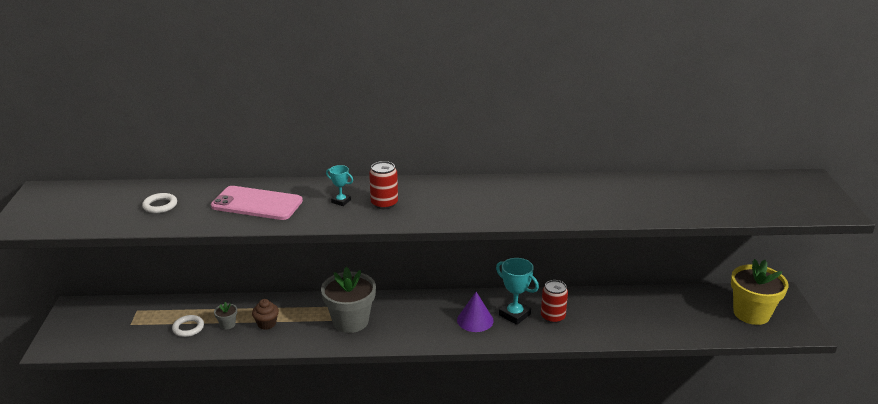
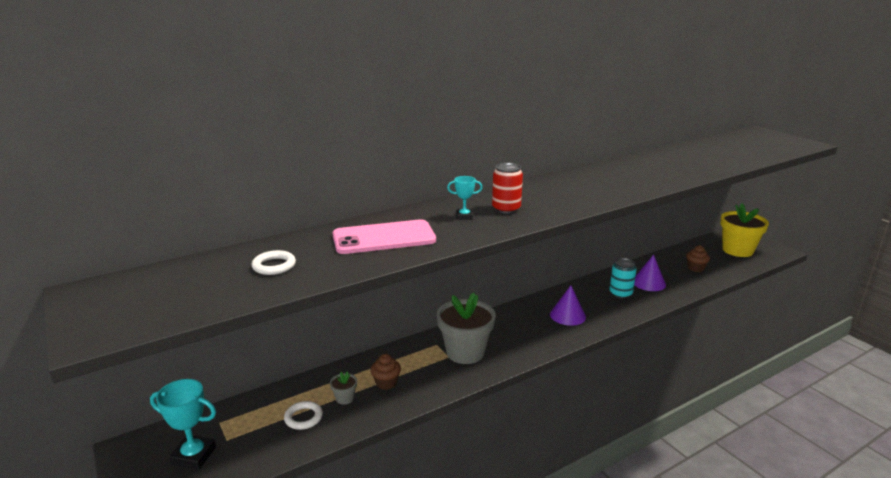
camera: 30 degrees left, 5 degrees down
turquoise trophy [496,258,539,325] -> turquoise trophy moved to [150,379,216,470]
red can [541,280,568,323] -> turquoise can [609,258,637,299]
none -> purple cone [634,255,666,291]
none -> brown cupcake [686,245,710,272]

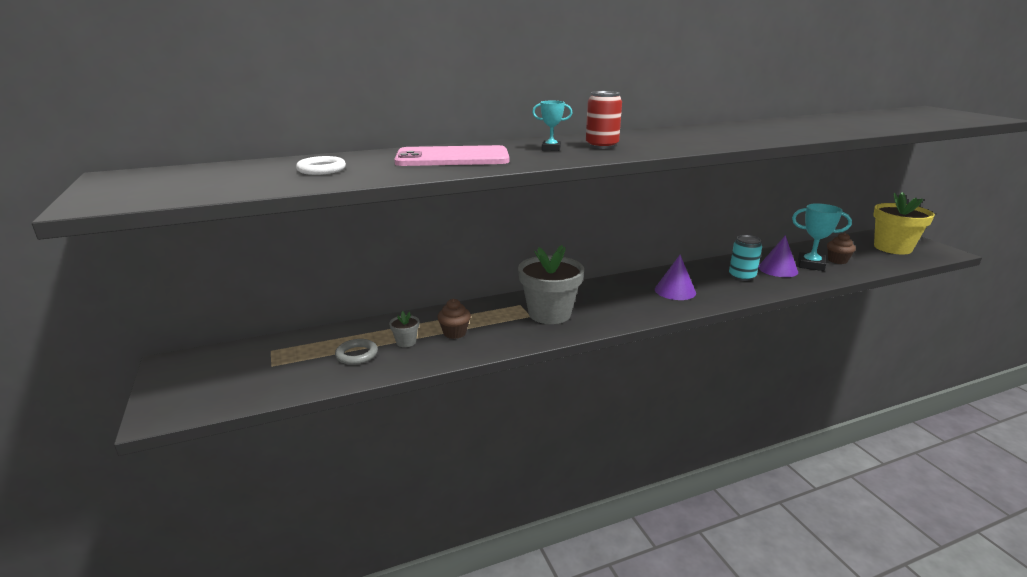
camera: 10 degrees right, 0 degrees up
turquoise trophy [150,379,216,470] -> turquoise trophy moved to [792,203,852,271]
white ring [284,401,323,430] -> grey ring [335,339,378,365]

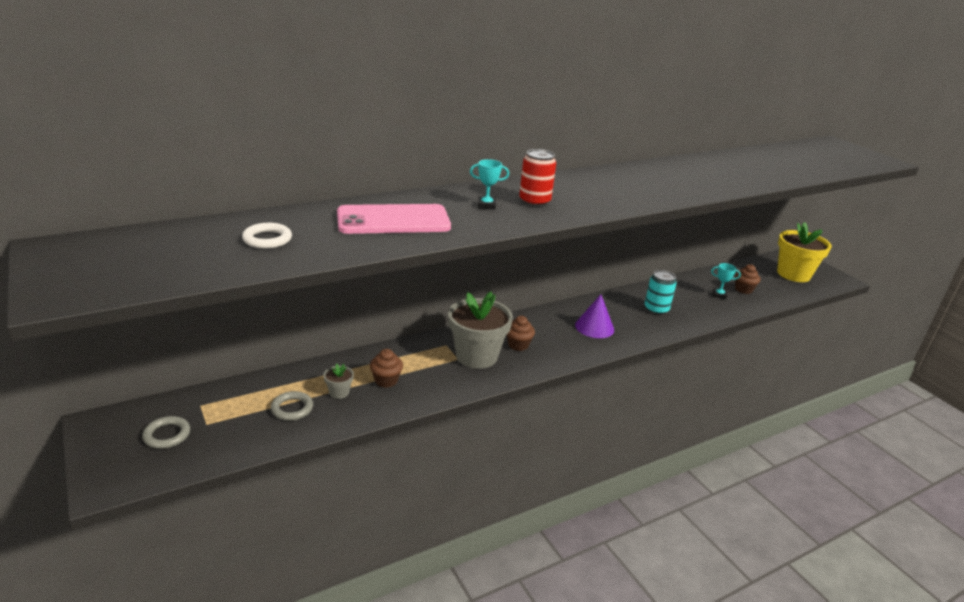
camera: 10 degrees left, 5 degrees up
purple cone [758,235,798,277] -> none
turquoise trophy [792,203,852,271] -> turquoise trophy [711,263,741,299], size x0.56
none -> grey ring [142,416,190,449]
none -> brown cupcake [507,316,535,351]

